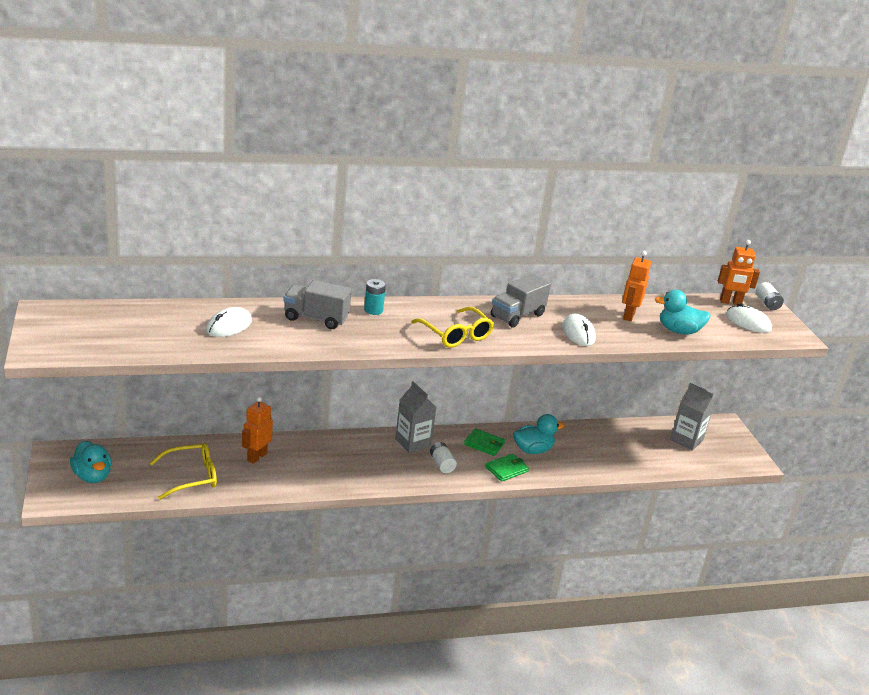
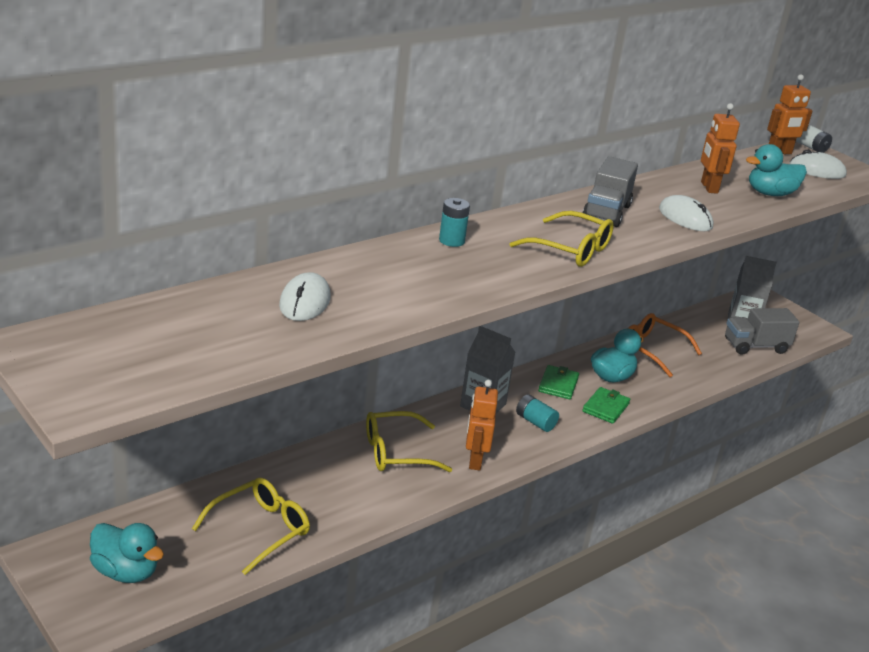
camera: 25 degrees left, 0 degrees up
orange robot [242,396,273,464] -> orange robot moved to [466,380,498,470]
grey truck [283,280,352,329] -> grey truck moved to [725,308,799,355]
white battery [430,442,457,473] -> turquoise battery [516,394,559,432]
green wallet [464,428,505,456] -> green wallet turned 75 degrees counterclockwise [538,365,579,400]
none -> yellow glasses [366,411,452,472]
none -> orange glasses [627,313,702,377]

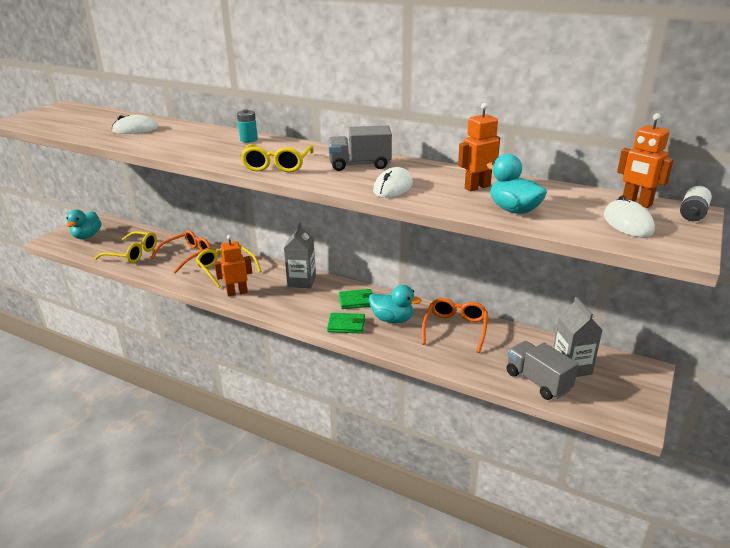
camera: 70 degrees right, 0 degrees up
turquoise battery [516,394,559,432] -> none
none -> orange glasses [150,230,212,274]

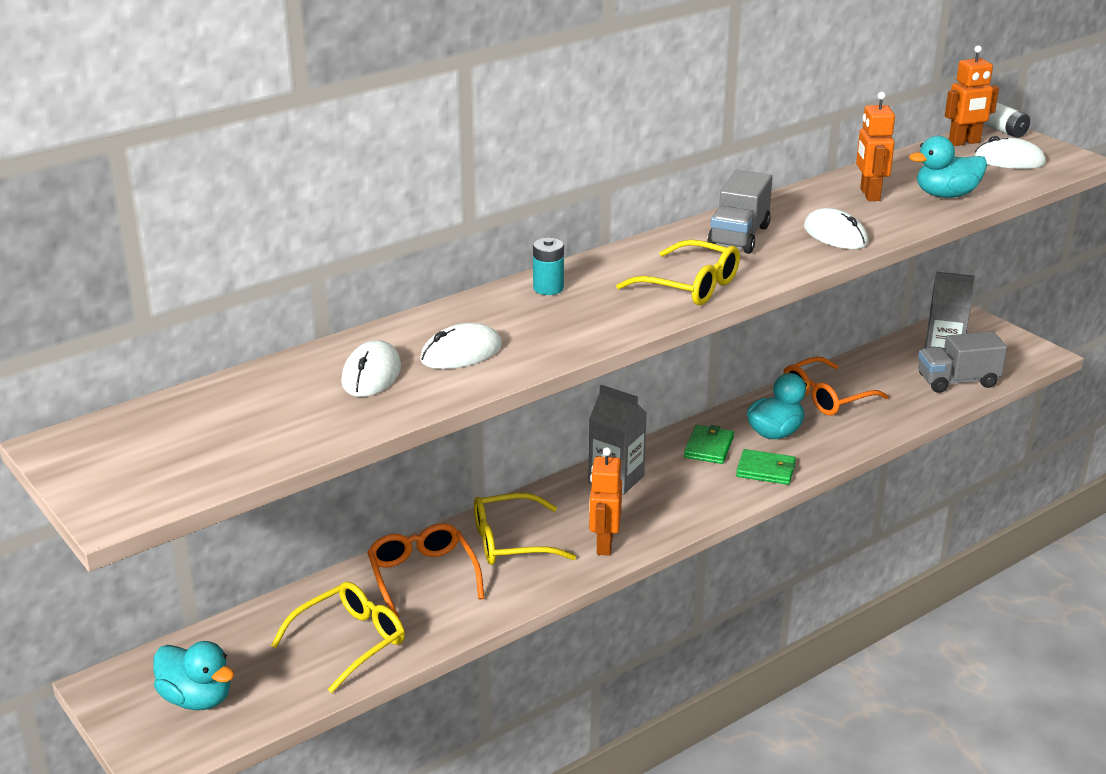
camera: 65 degrees left, 0 degrees up
green wallet [327,313,365,334] -> green wallet turned 75 degrees clockwise [736,449,796,485]
orange glasses [422,298,488,353] -> orange glasses turned 75 degrees counterclockwise [783,357,889,415]
none -> white mouse [420,323,502,369]

